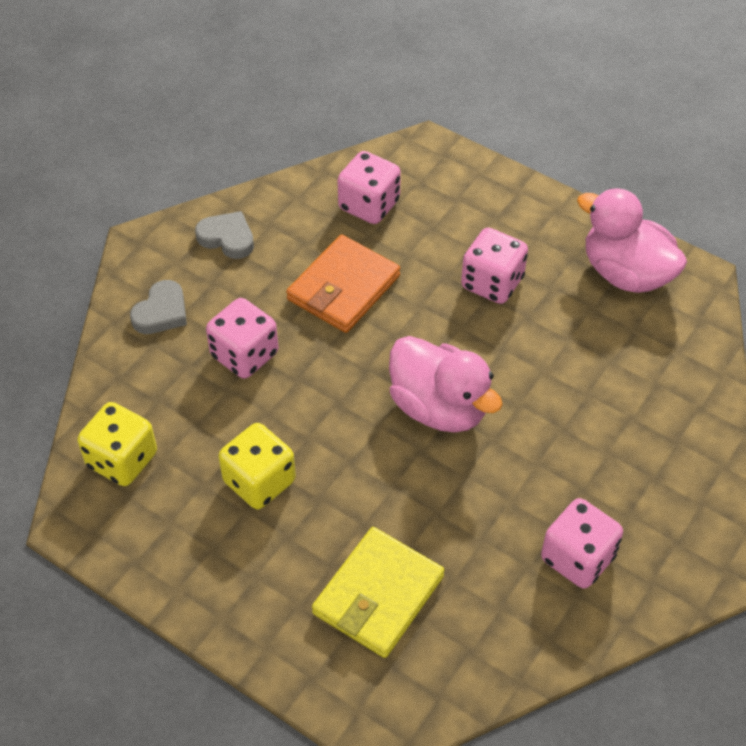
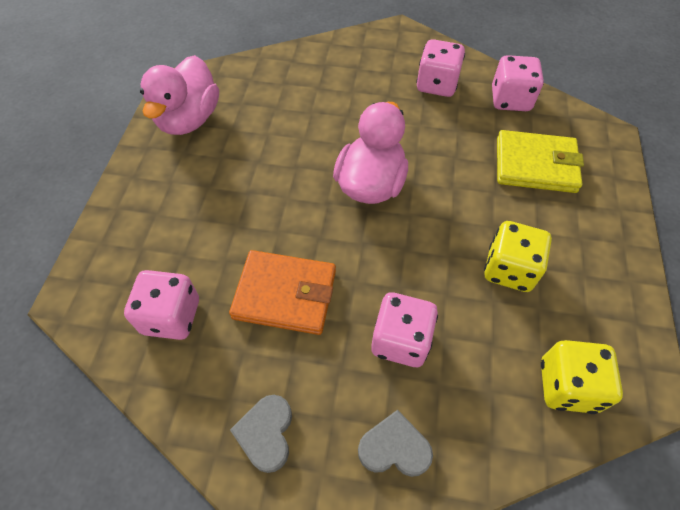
camera: 115 degrees left, 5 degrees up
pink dice [461,228,528,304] -> pink dice moved to [492,55,544,111]

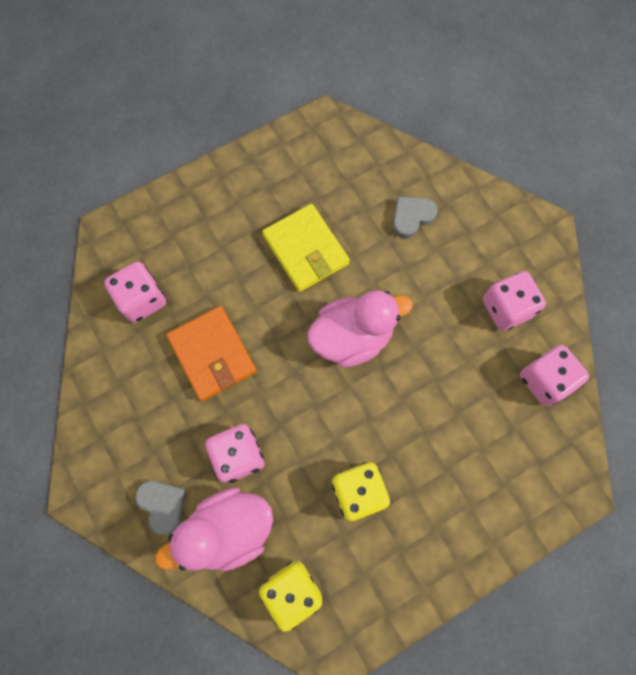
camera: 50 degrees right, 15 degrees up
pink duck [140,55,219,135] -> pink duck moved to [155,487,273,571]
grey heart [230,395,292,473] -> grey heart moved to [392,197,438,239]
yellow wallet [497,130,584,193] -> yellow wallet moved to [262,204,350,292]

